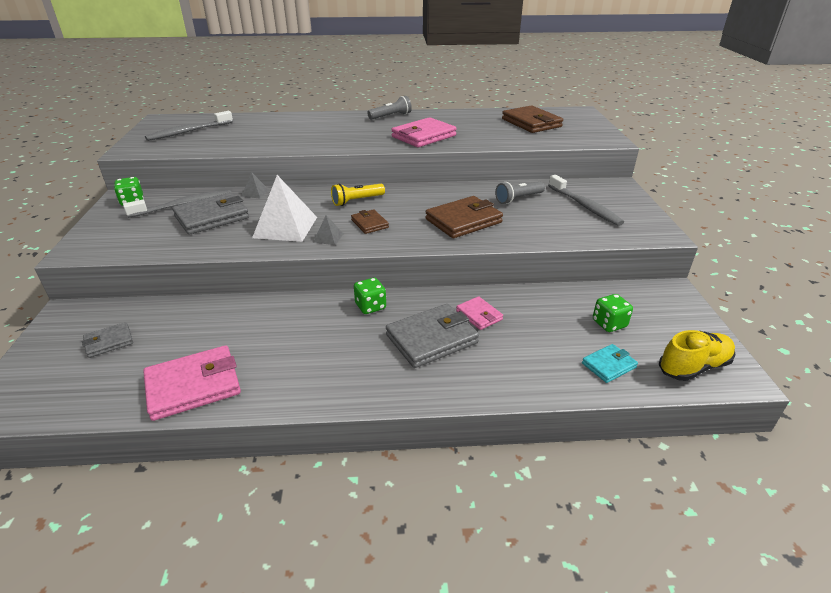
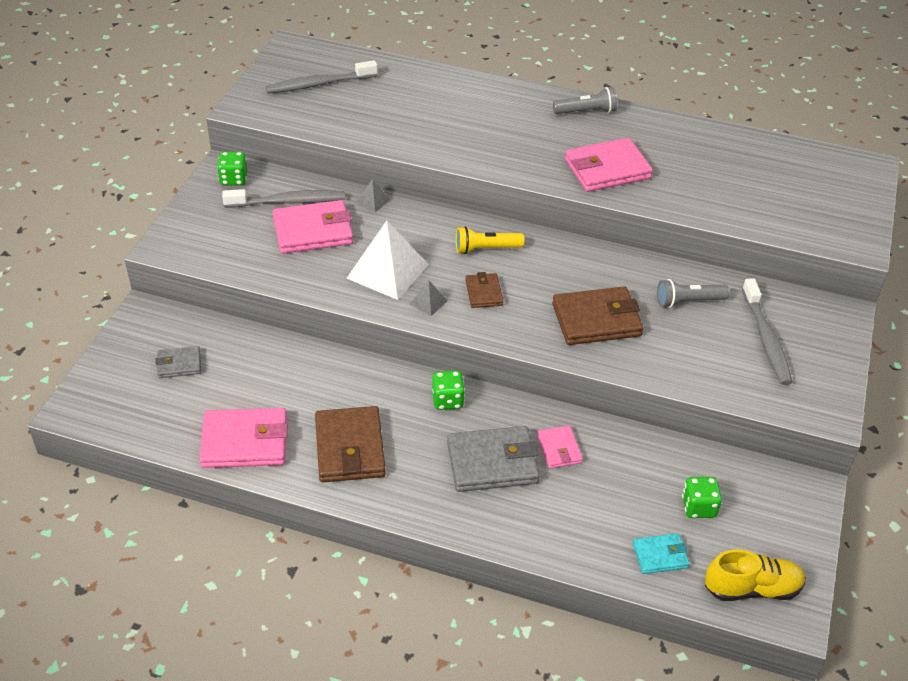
camera: 20 degrees right, 10 degrees up
grey wallet [172,192,249,235] -> pink wallet [273,200,353,254]
brown wallet [502,105,563,133] -> brown wallet moved to [315,406,386,482]

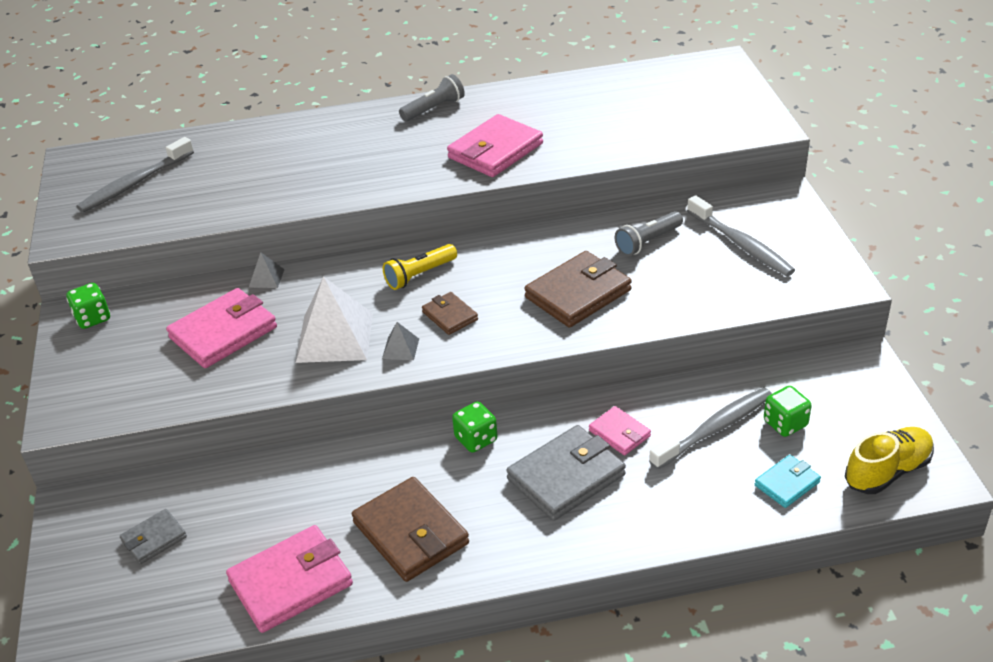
camera: 25 degrees left, 5 degrees down
grey toothbrush [222,189,345,207] -> grey toothbrush moved to [649,388,772,470]

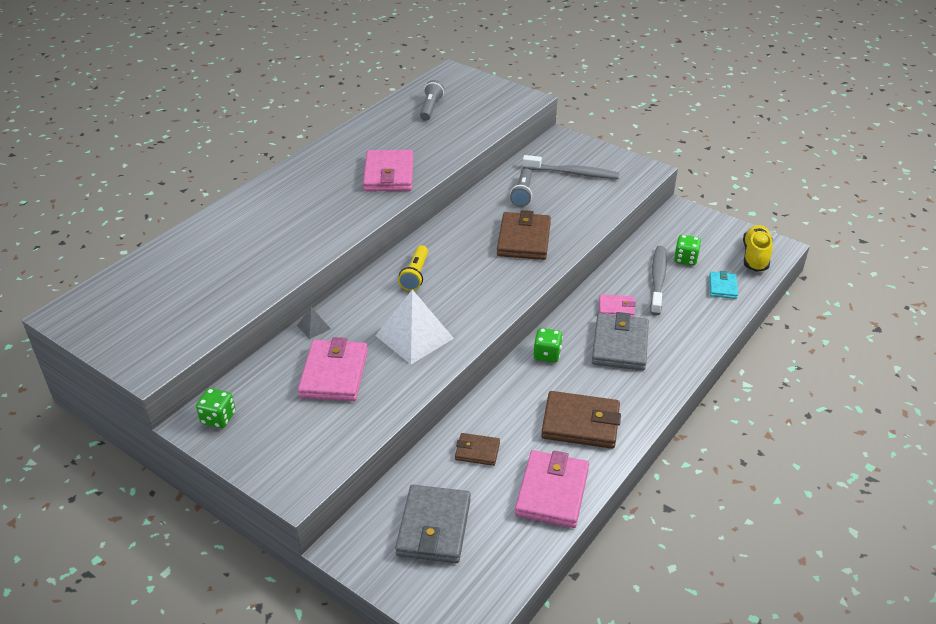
camera: 45 degrees left, 0 degrees up
grey toothbrush [76,137,194,212] -> none
grey wallet [120,509,187,564] -> grey wallet [395,485,471,563], size x1.84
grey pyramid [382,322,419,360] -> none
grey flashlight [399,74,465,121] -> grey flashlight moved to [420,80,444,121]
brown wallet [422,292,478,335] -> brown wallet moved to [455,433,500,466]

